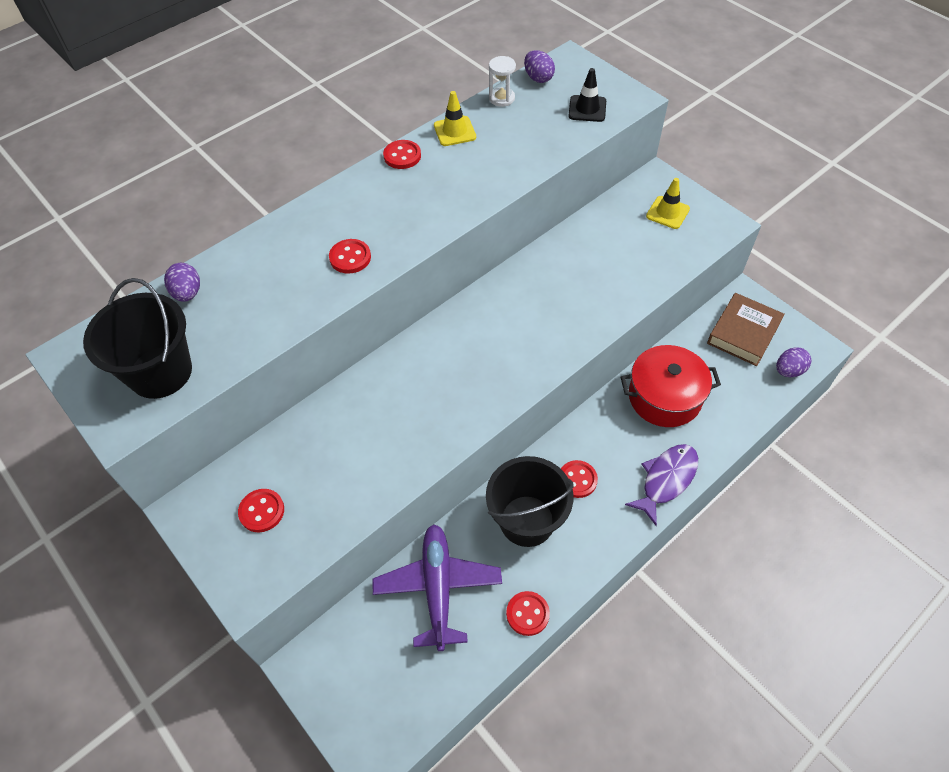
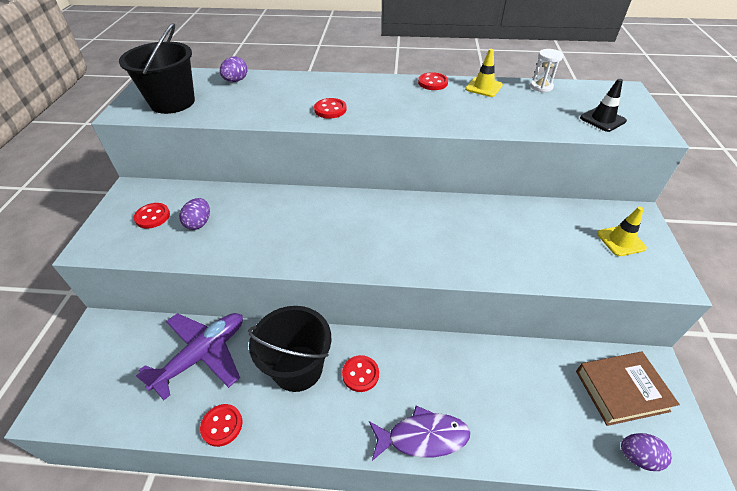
camera: 45 degrees right, 10 degrees down
purple egg [524,50,555,83] -> purple egg moved to [179,198,210,230]
red pot [621,345,721,427] -> none

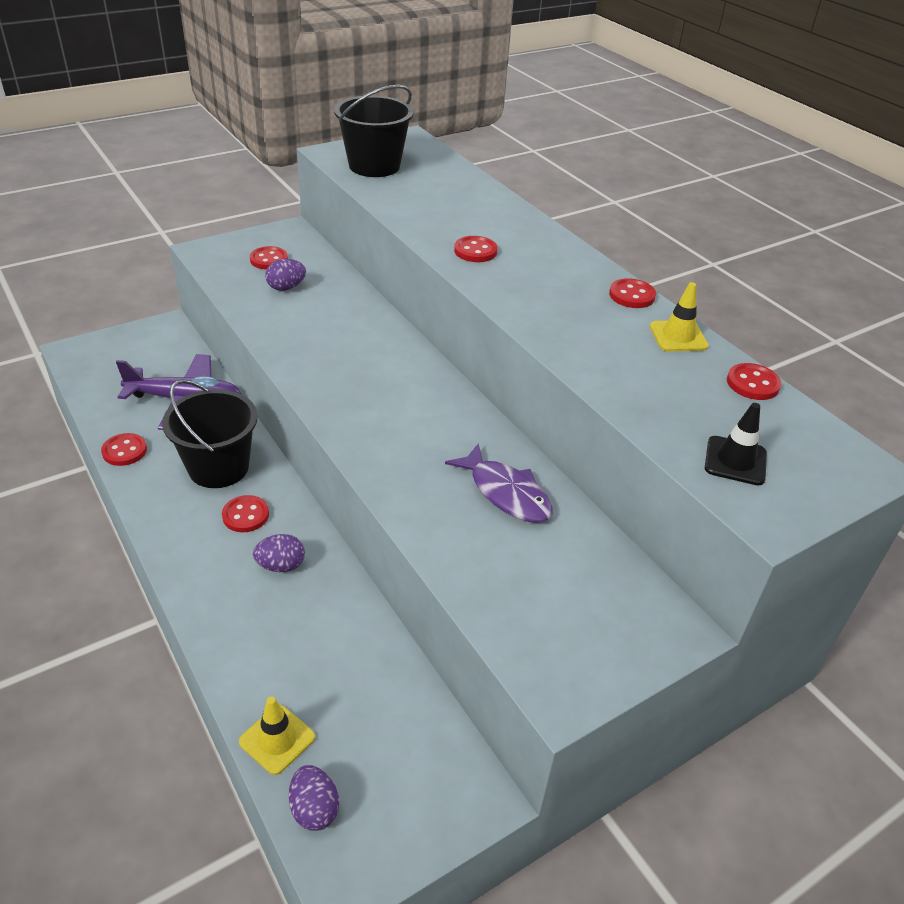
camera: 50 degrees right, 5 degrees down
purple egg [220,56,248,82] -> purple egg moved to [253,534,305,572]
purple fish [369,406,470,461] -> purple fish moved to [445,443,553,523]
white hourglass [530,49,564,92] -> red button [727,363,782,400]
brown book [576,352,680,426] -> none
yellow traffic cone [597,207,647,256] -> yellow traffic cone moved to [239,696,315,775]

